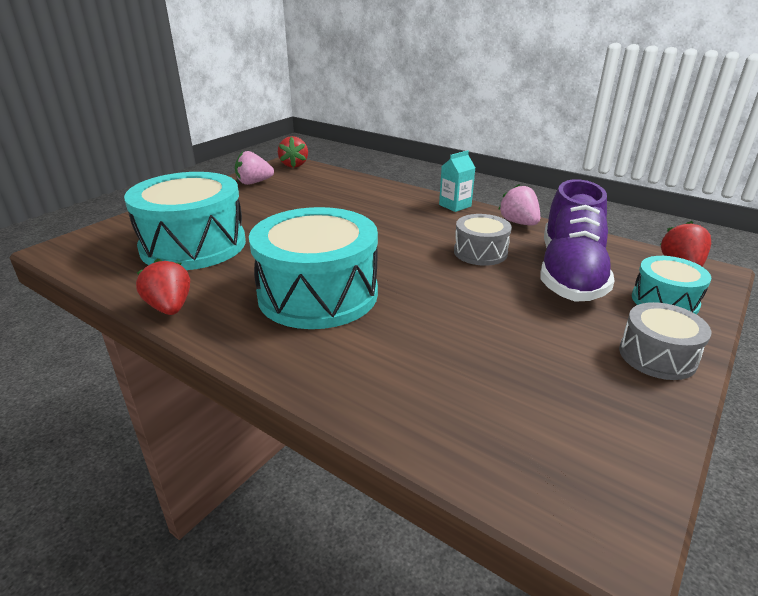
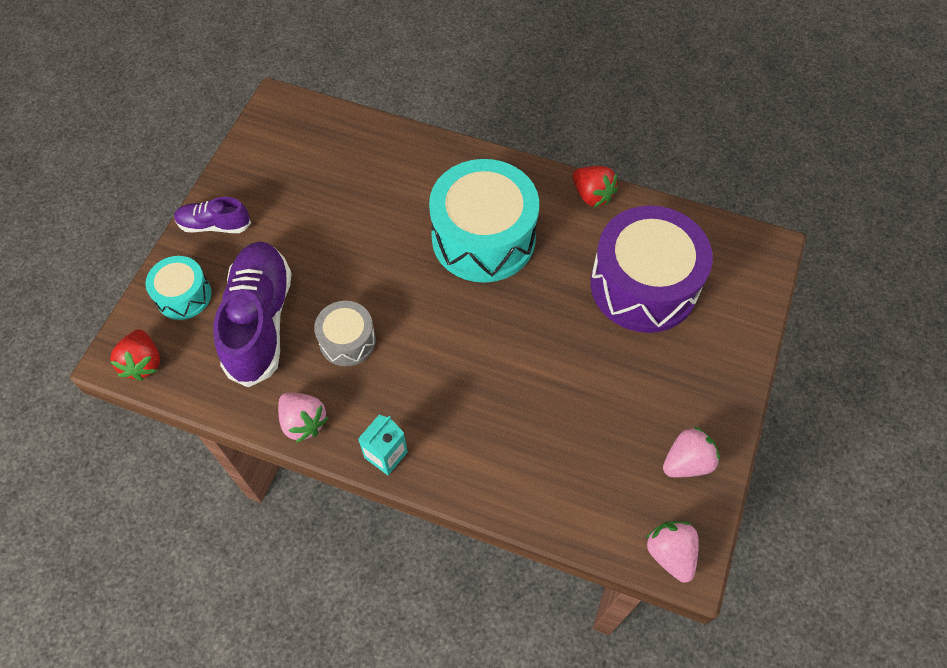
camera: 165 degrees right, 30 degrees up
turquoise drum [124,172,246,270] -> purple drum [591,205,713,333]
red strawberry [278,136,308,168] -> pink strawberry [645,521,699,583]
grey drum [619,302,711,380] -> purple shoe [174,197,251,233]

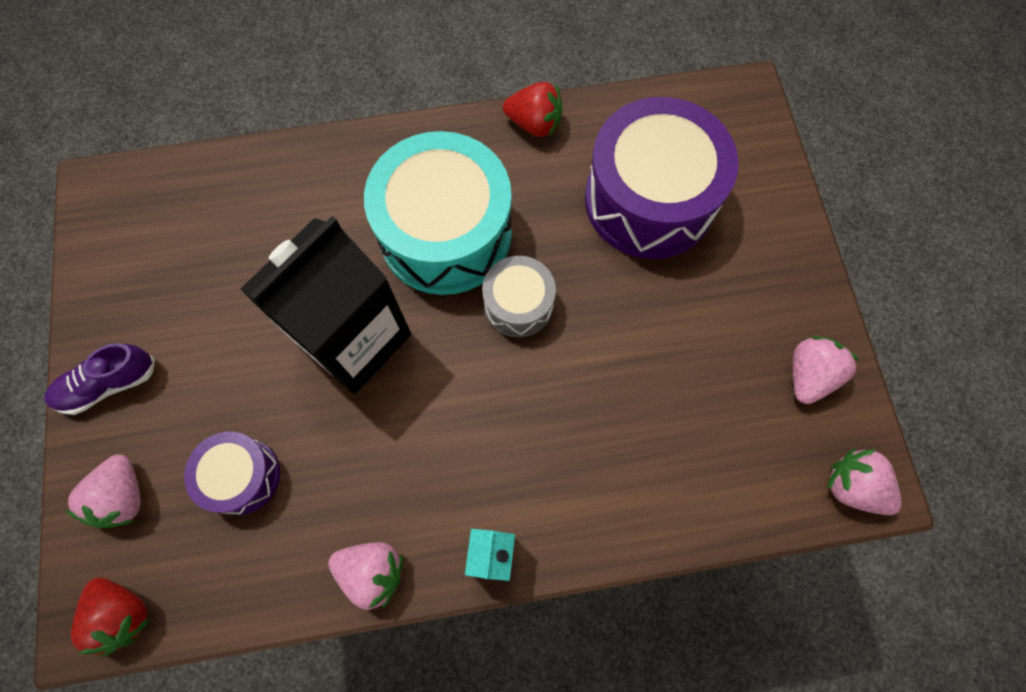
camera: 30 degrees left, 10 degrees up
turquoise drum [145,256,211,320] -> pink strawberry [65,455,141,528]
purple shoe [214,241,292,387] -> purple drum [184,432,280,515]
grey drum [314,301,376,366] -> grey drum moved to [482,256,556,337]
none -> black carton [240,216,411,394]

